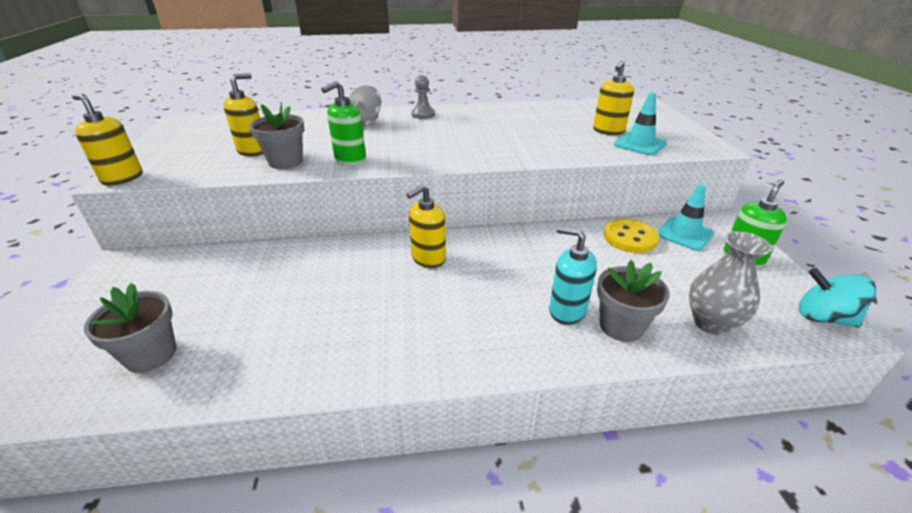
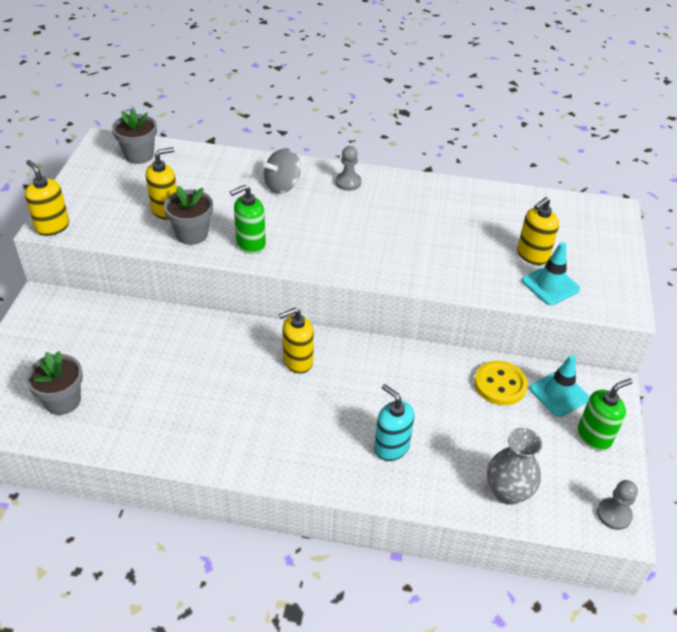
camera: 15 degrees right, 10 degrees up
grey flower pot [597,260,670,342] -> grey flower pot moved to [112,108,157,164]
turquoise spinning top [799,268,876,328] -> grey pawn [597,480,638,530]

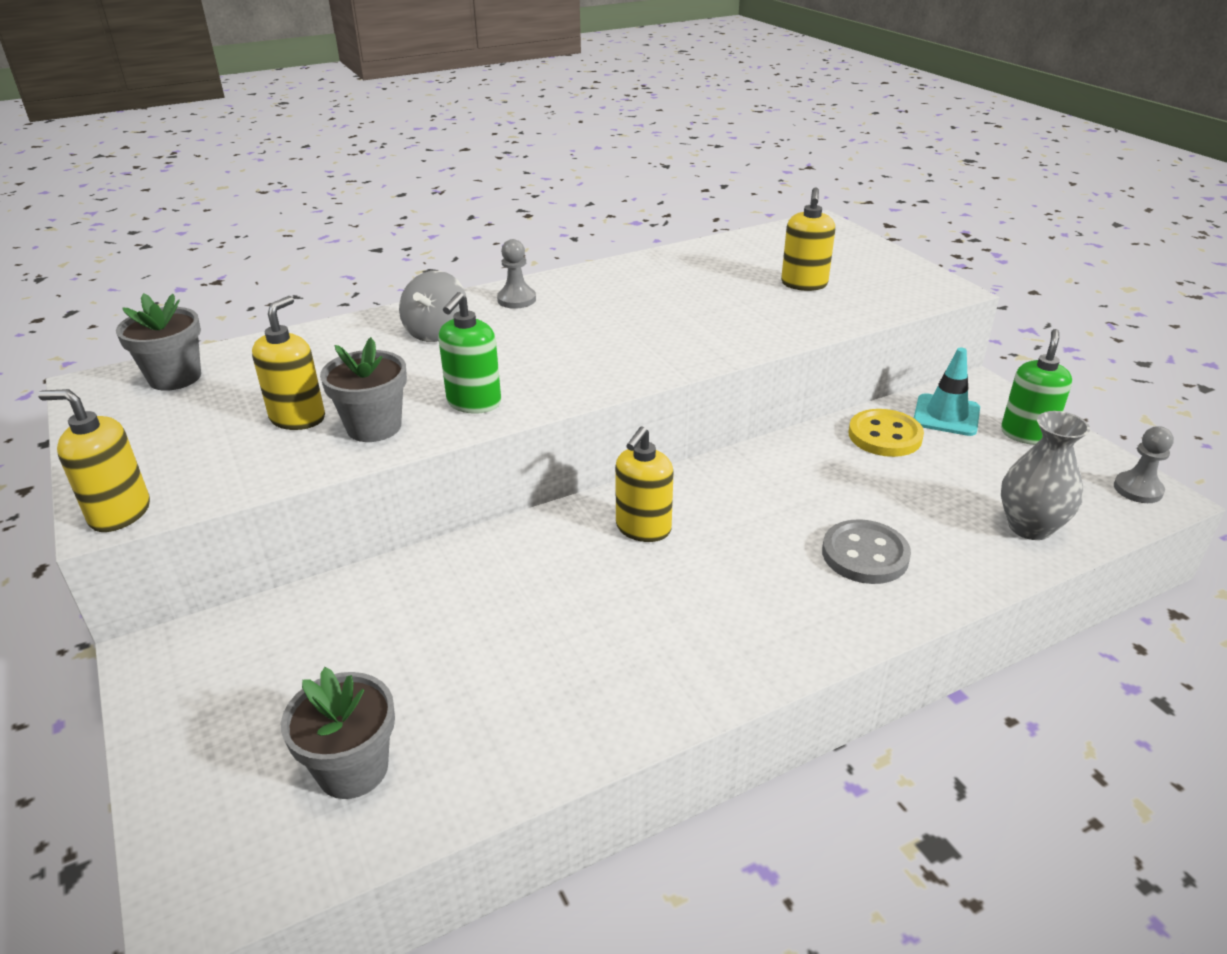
camera: 35 degrees left, 10 degrees down
turquoise soap dispenser [374,384,415,461] -> grey button [822,519,911,584]
turquoise traffic cone [522,242,580,305] -> none

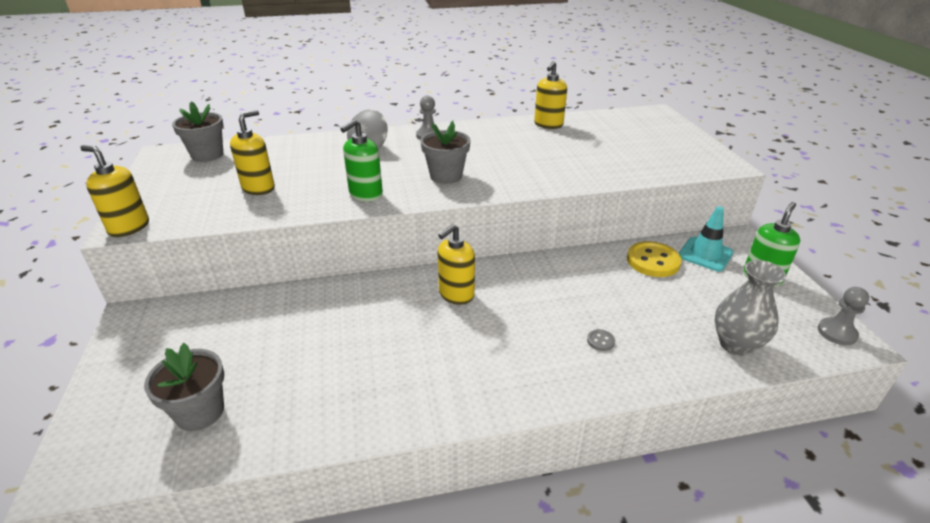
camera: 15 degrees right, 0 degrees up
grey flower pot [320,337,407,442] -> grey flower pot moved to [420,121,471,184]
yellow soap dispenser [781,187,835,291] -> yellow soap dispenser moved to [534,61,567,129]
grey button [822,519,911,584] -> grey button [587,329,615,351], size x0.44

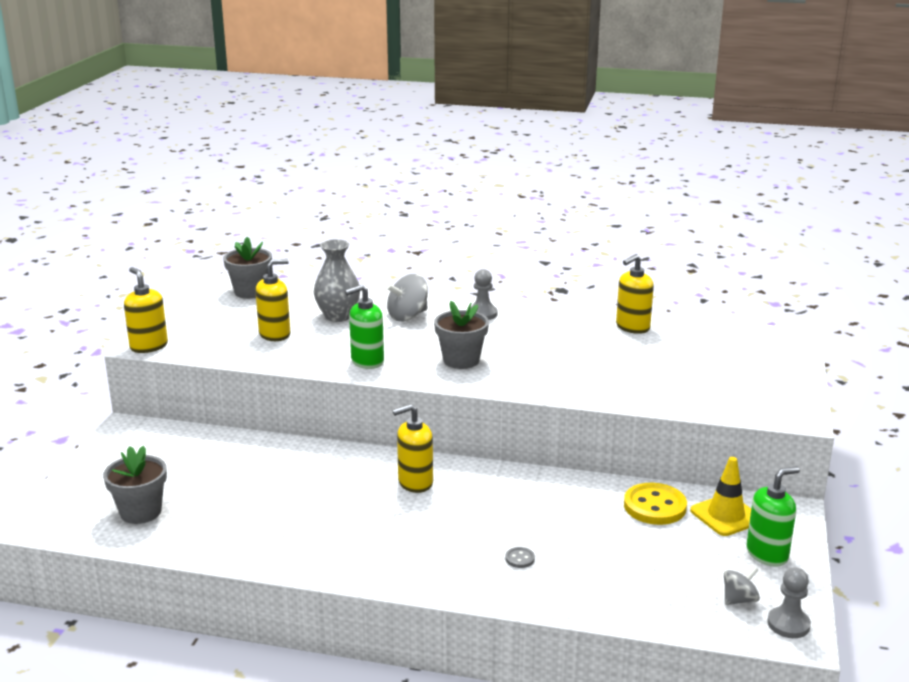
camera: 25 degrees right, 10 degrees down
turquoise traffic cone [679,206,733,272] -> yellow traffic cone [690,457,751,536]
grey vase [714,260,786,356] -> grey vase moved to [314,239,360,322]
none -> grey spinning top [724,566,760,605]

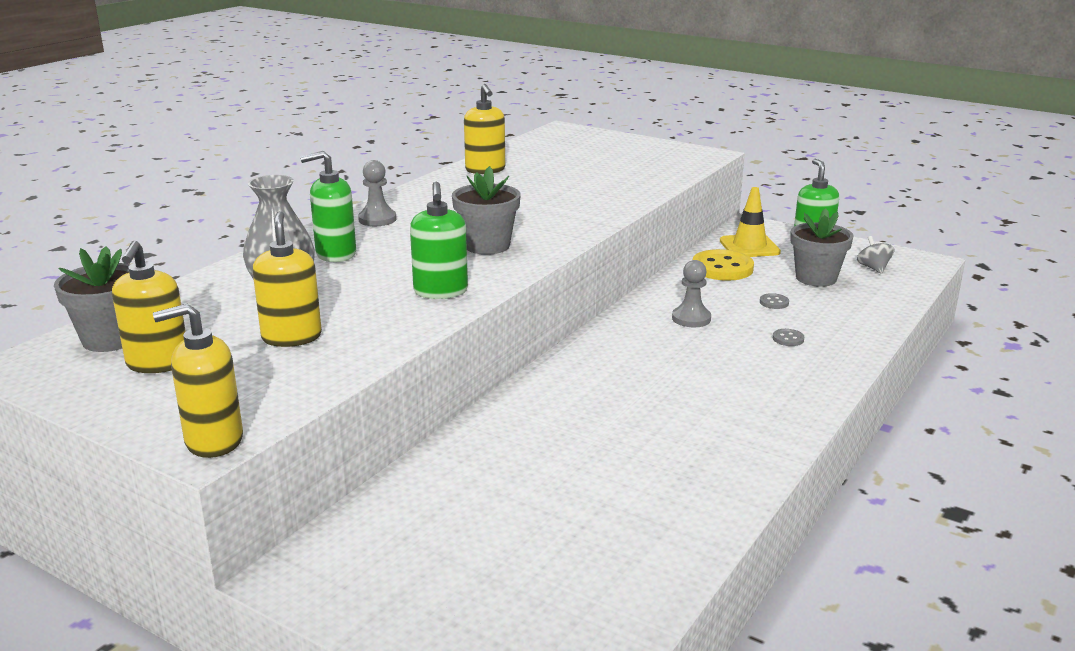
camera: 70 degrees left, 0 degrees up
grey flower pot [103,446,167,524] -> grey flower pot moved to [790,209,854,287]
grey spinning top [386,274,428,321] -> green soap dispenser [300,151,356,262]
yellow soap dispenser [393,404,433,493] -> yellow soap dispenser moved to [112,240,186,373]
grey pawn [767,567,811,638] -> grey pawn moved to [672,260,711,327]
none -> grey button [760,293,789,309]

